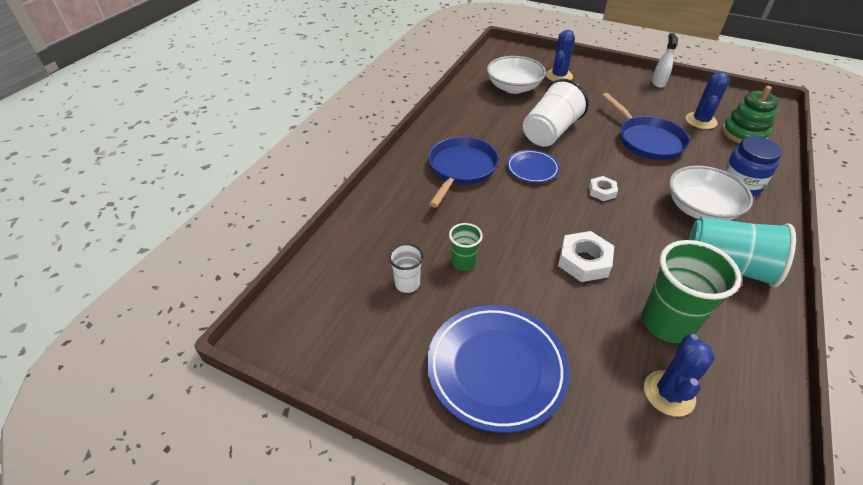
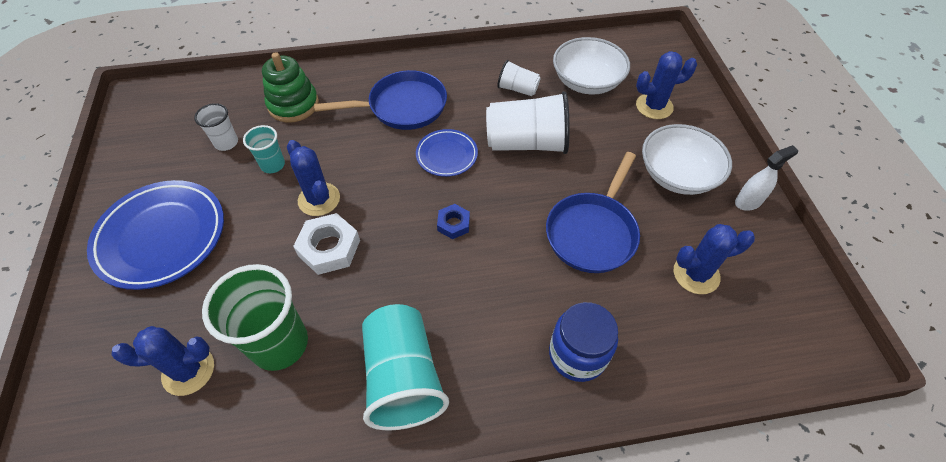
camera: 55 degrees right, 10 degrees up
green cup [449,223,483,271] -> turquoise cup [243,125,285,173]
white nut [589,176,618,201] -> blue nut [437,204,470,239]
white bowl [669,166,753,221] -> white bowl moved to [642,124,732,195]
green stacking toy [722,86,779,143] -> green stacking toy moved to [262,52,319,123]
none -> blue cactus [287,140,340,216]
none -> white cup [497,60,541,96]

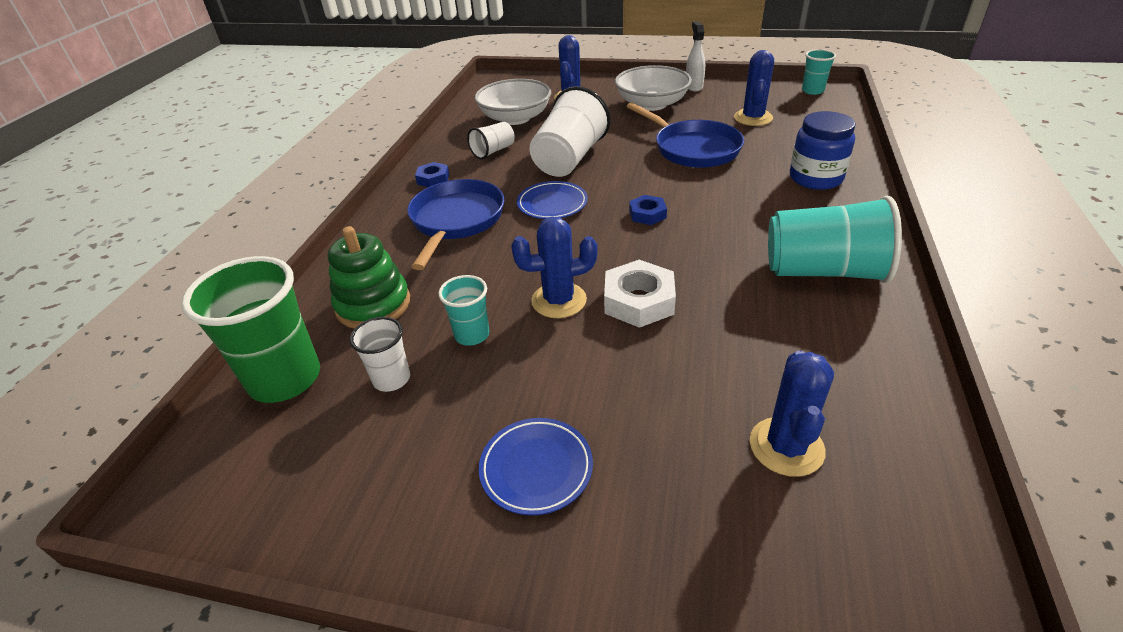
camera: 65 degrees left, 15 degrees down
blue plate [87,180,224,290] -> blue plate [479,418,593,516], size x0.54
green cup [202,264,308,371] -> green cup moved to [182,256,320,403]
none -> blue nut [415,162,449,187]
none -> turquoise cup [802,49,836,95]

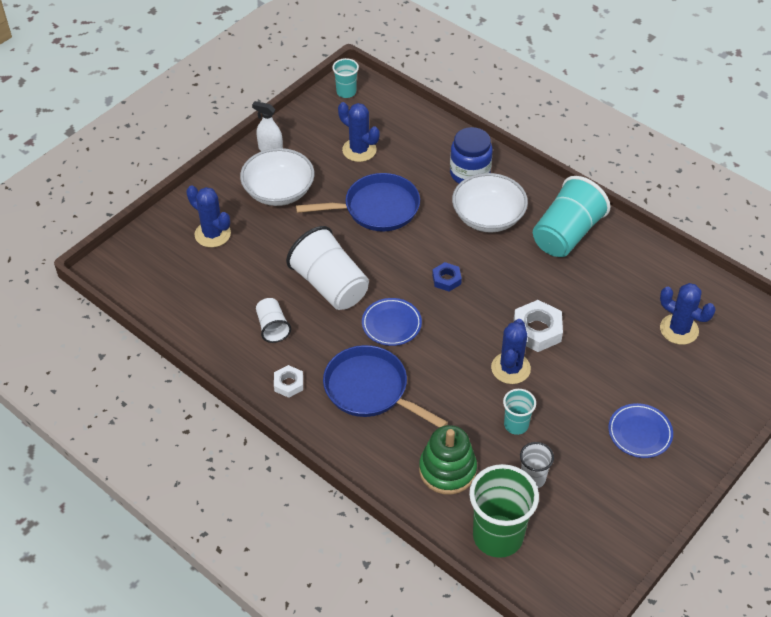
camera: 65 degrees left, 10 degrees up
blue nut [415,162,449,187] -> white nut [274,365,303,398]
white bowl [475,79,551,125] -> white bowl moved to [452,173,528,232]

